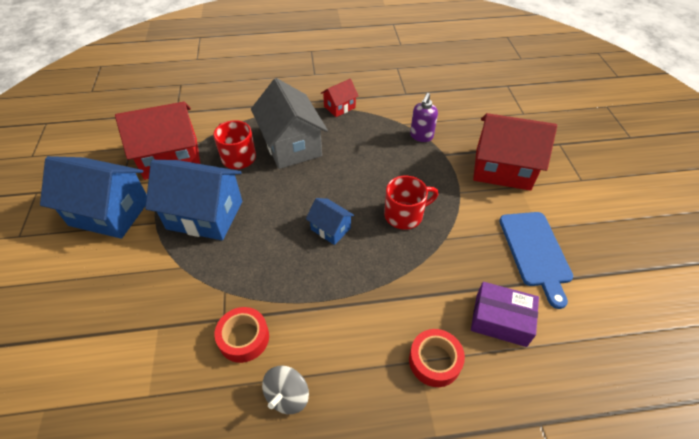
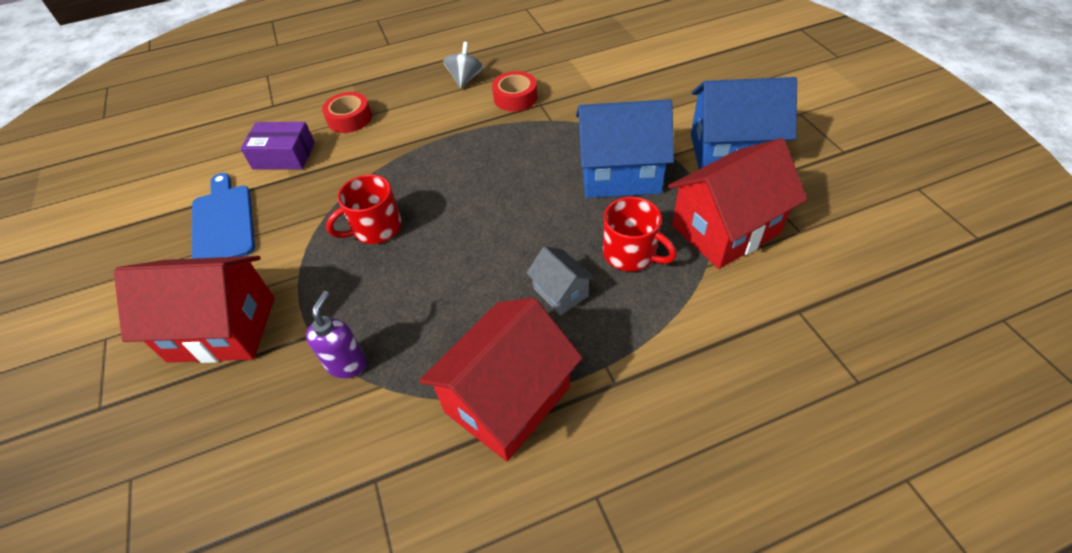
camera: 170 degrees right, 0 degrees up
grey house [251,78,328,169] -> grey house [526,246,595,316], size x0.50
blue house [306,198,355,245] -> none
red house [321,79,359,117] -> red house [419,298,583,462], size x2.00

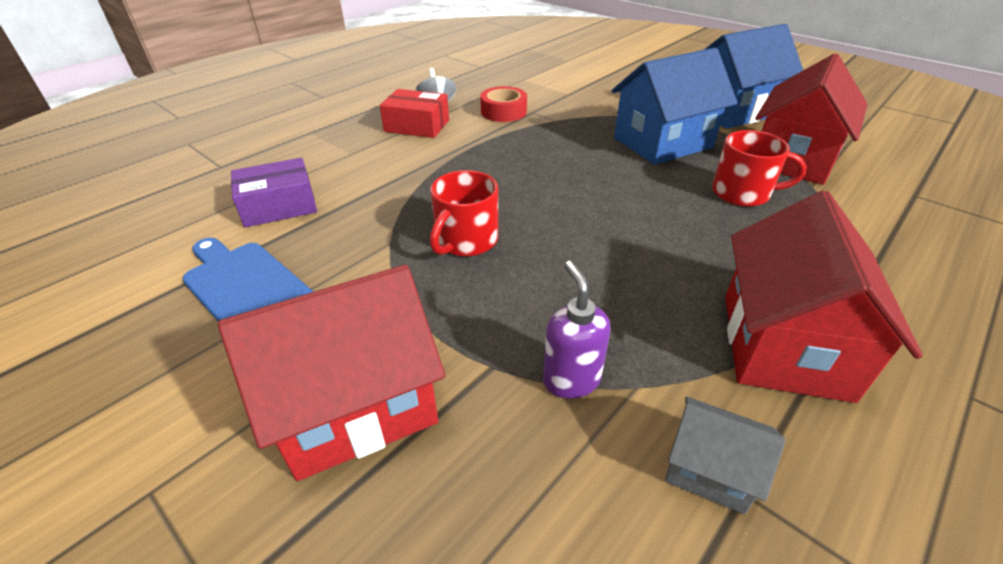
camera: 30 degrees left, 10 degrees down
red tape [322,92,372,133] -> none
grey house [526,246,595,316] -> grey house moved to [665,397,785,514]
none -> red box [380,89,449,138]

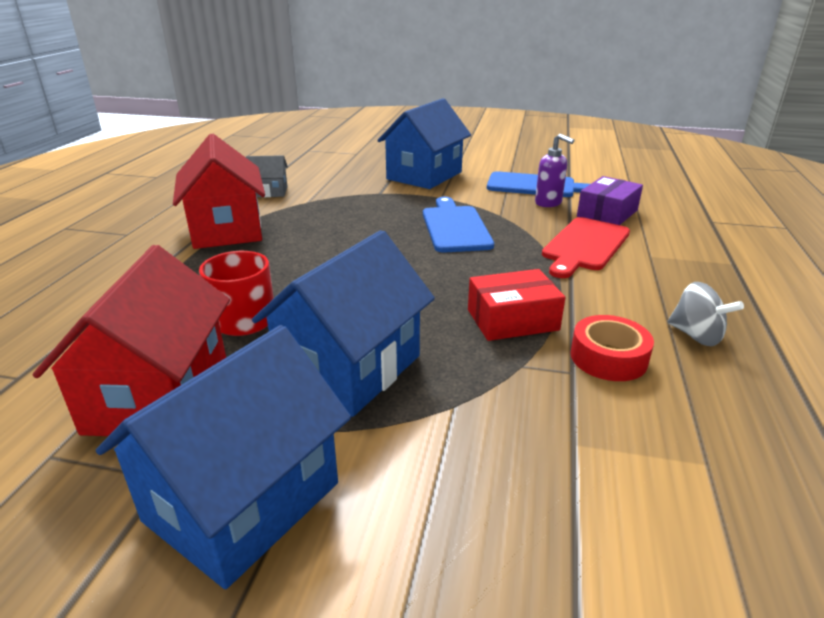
camera: 150 degrees right, 10 degrees down
red house [218,265,445,481] -> blue house [377,98,471,189]
red box [380,89,449,138] -> red box moved to [468,269,565,341]
red mug [430,170,498,256] -> blue cutting board [423,197,494,253]
purple soap dispenser [543,261,611,399] -> purple soap dispenser moved to [535,133,574,207]
none -> red cutting board [542,217,630,278]

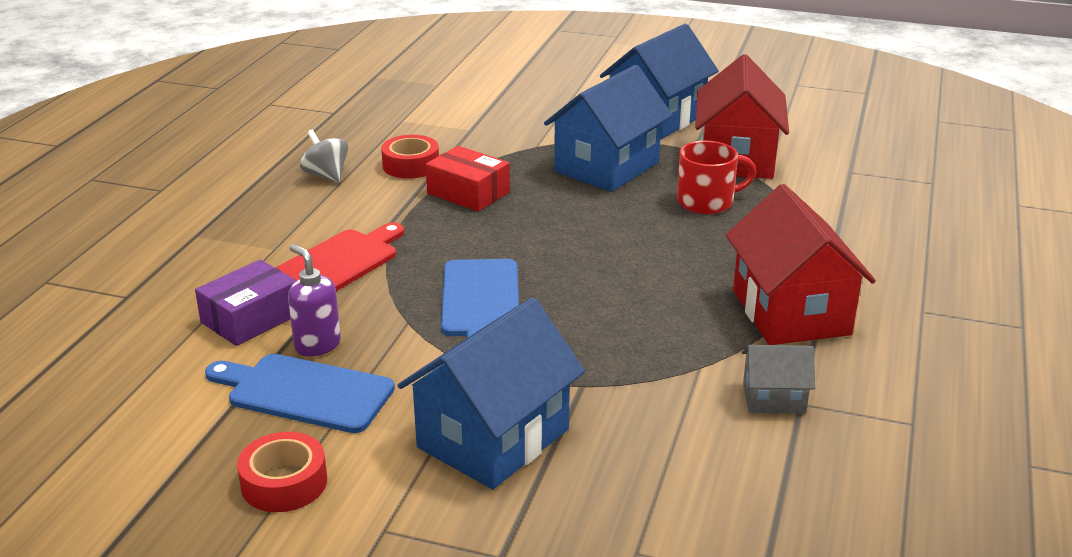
camera: 175 degrees left, 0 degrees up
red box [468,269,565,341] -> red box turned 45 degrees clockwise [426,146,510,212]
none -> red tape [237,432,327,512]

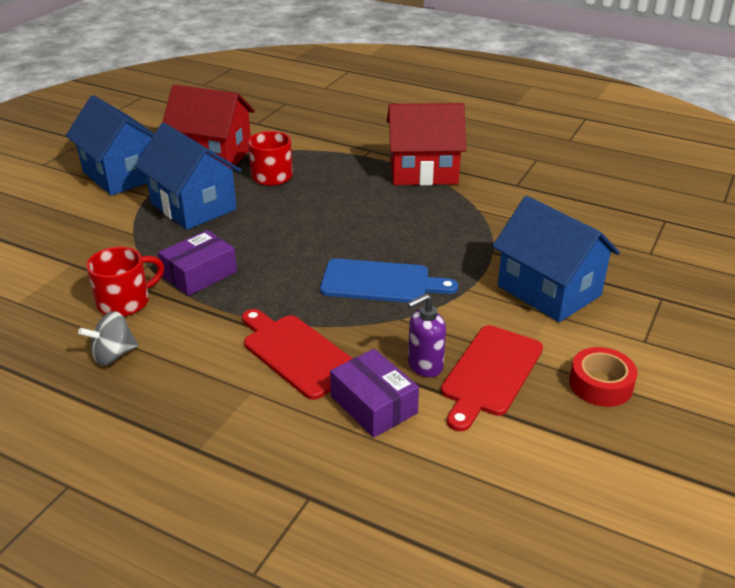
camera: 80 degrees left, 5 degrees up
blue cutting board [205,354,395,433] -> red cutting board [441,325,543,431]
red tape [381,135,439,179] -> red mug [86,247,164,316]
red box [426,146,510,212] -> purple box [158,230,237,296]
grey house [742,345,815,414] -> none

